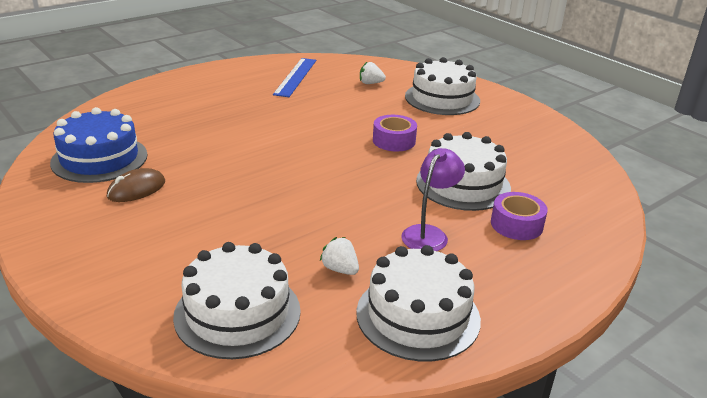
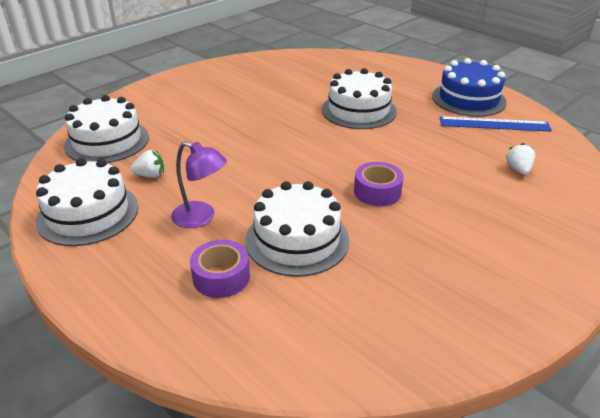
camera: 85 degrees right, 5 degrees up
blue cake [50,107,148,183] -> blue cake moved to [432,58,507,117]
brown mouse [107,168,165,202] -> none
white strawberry [320,237,359,275] -> white strawberry turned 45 degrees clockwise [131,150,164,178]
white cake [405,57,480,115] -> white cake moved to [322,68,397,129]

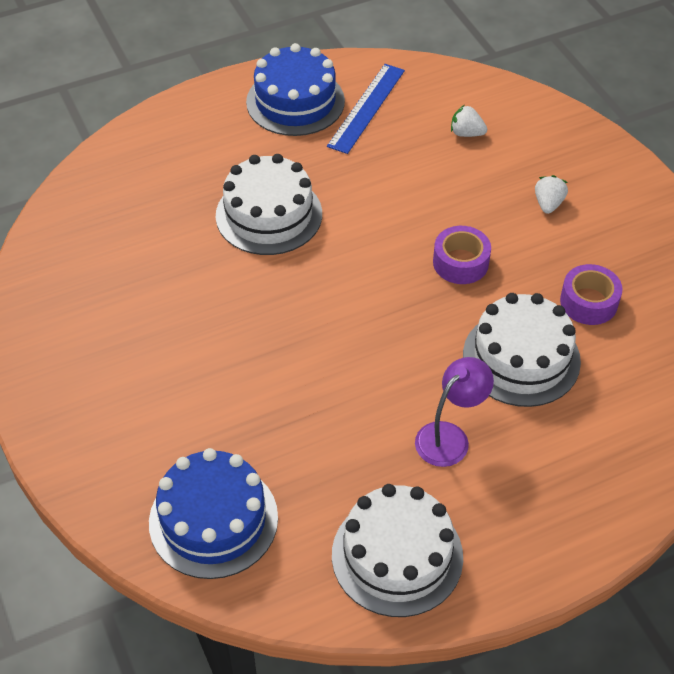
camera: 70 degrees left, 15 degrees up
white cake [64,95,149,163] -> blue cake [149,448,278,579]
white strawberry [131,150,164,178] -> white strawberry moved to [535,175,568,214]
purple tape [190,240,250,298] -> purple tape moved to [560,264,623,325]

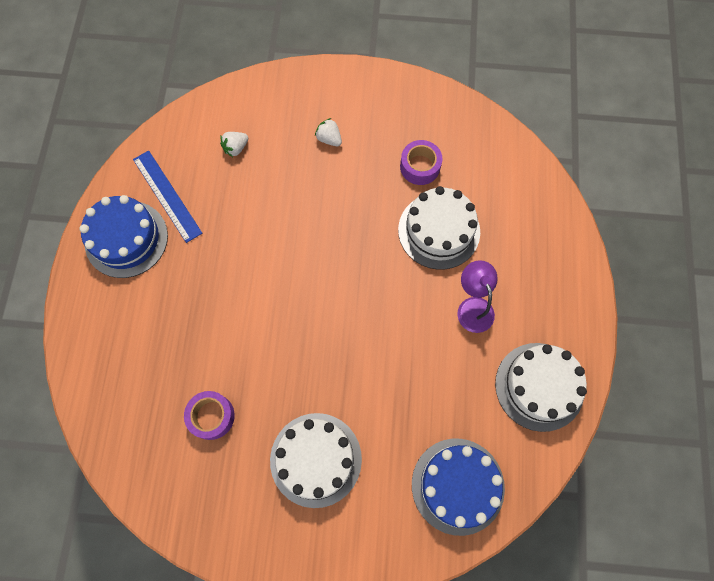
camera: 60 degrees left, 20 degrees up
white cake [216,154,322,255] -> white cake moved to [270,413,362,508]
purple tape [433,226,491,284] -> purple tape moved to [184,391,235,440]

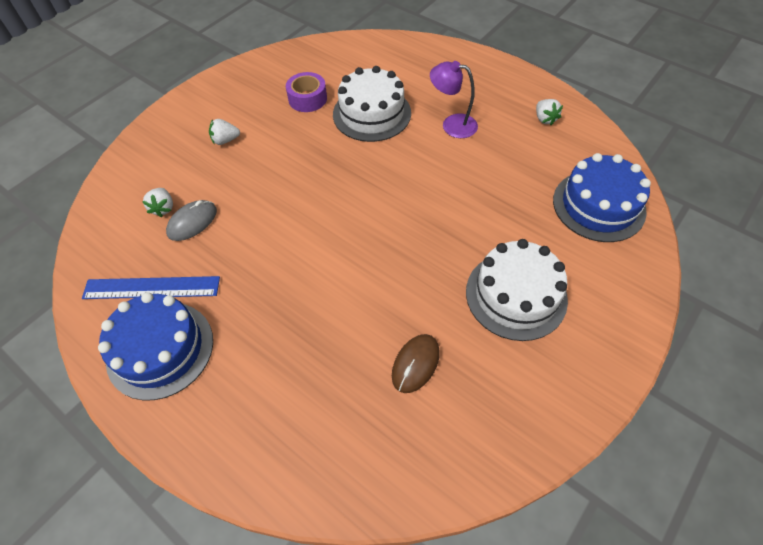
camera: 55 degrees left, 15 degrees down
purple tape [184,391,235,440] -> brown mouse [392,334,440,393]
white cake [495,343,587,432] -> white strawberry [536,99,563,125]
none -> grey mouse [166,200,217,241]

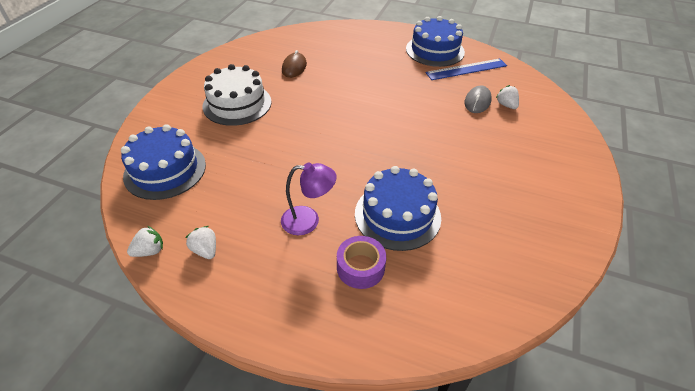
camera: 160 degrees right, 10 degrees down
white strawberry [209,119,240,145] -> white strawberry moved to [127,226,163,257]
purple tape [286,72,327,112] -> purple tape moved to [337,236,386,289]
white cake [333,66,411,142] -> blue cake [355,166,441,251]

